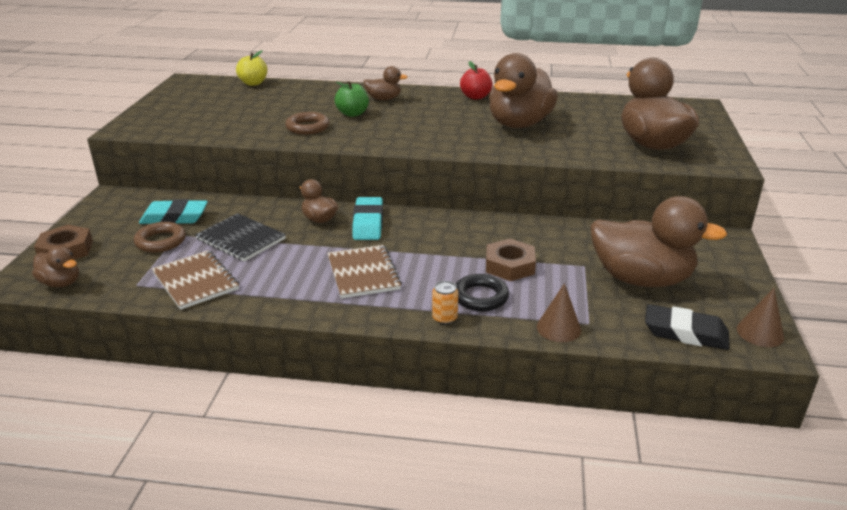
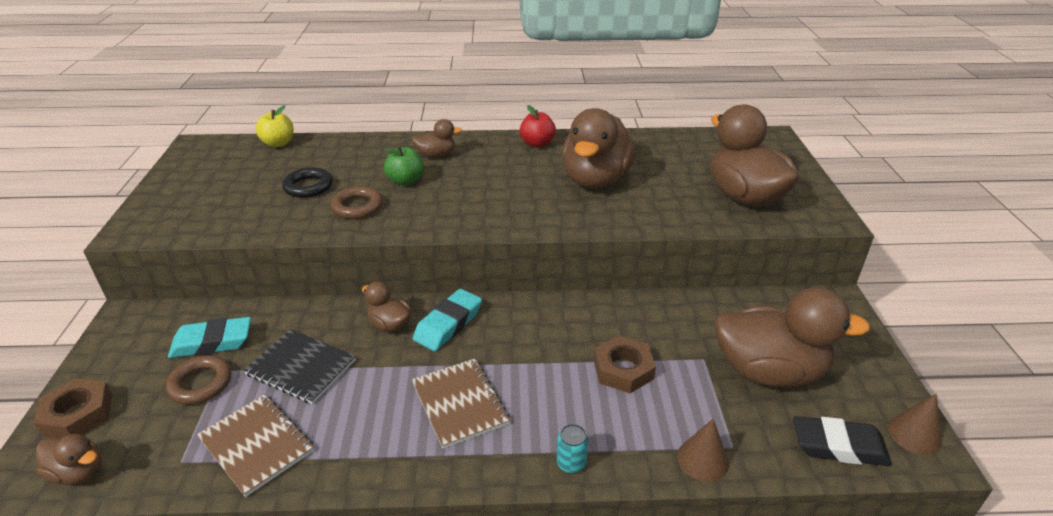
camera: 10 degrees left, 5 degrees up
turquoise eraser [352,197,383,240] -> turquoise eraser turned 45 degrees clockwise [413,289,482,351]
orange can [432,281,458,325] -> turquoise can [557,424,589,473]
black ring [456,274,509,311] -> black ring moved to [282,167,333,198]

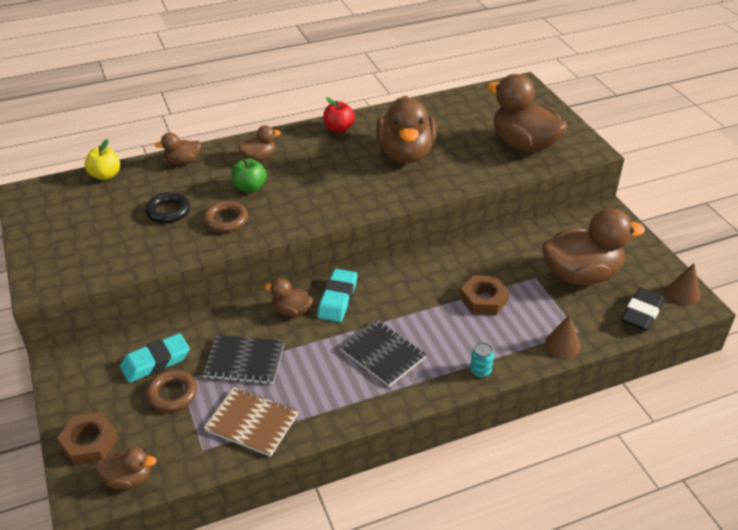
camera: 20 degrees left, 5 degrees up
brown notebook [412,358,510,449] -> black notebook [339,319,427,387]
black eraser [793,416,892,466] -> black eraser turned 45 degrees counterclockwise [621,288,665,331]
none -> brown duck [154,133,201,165]

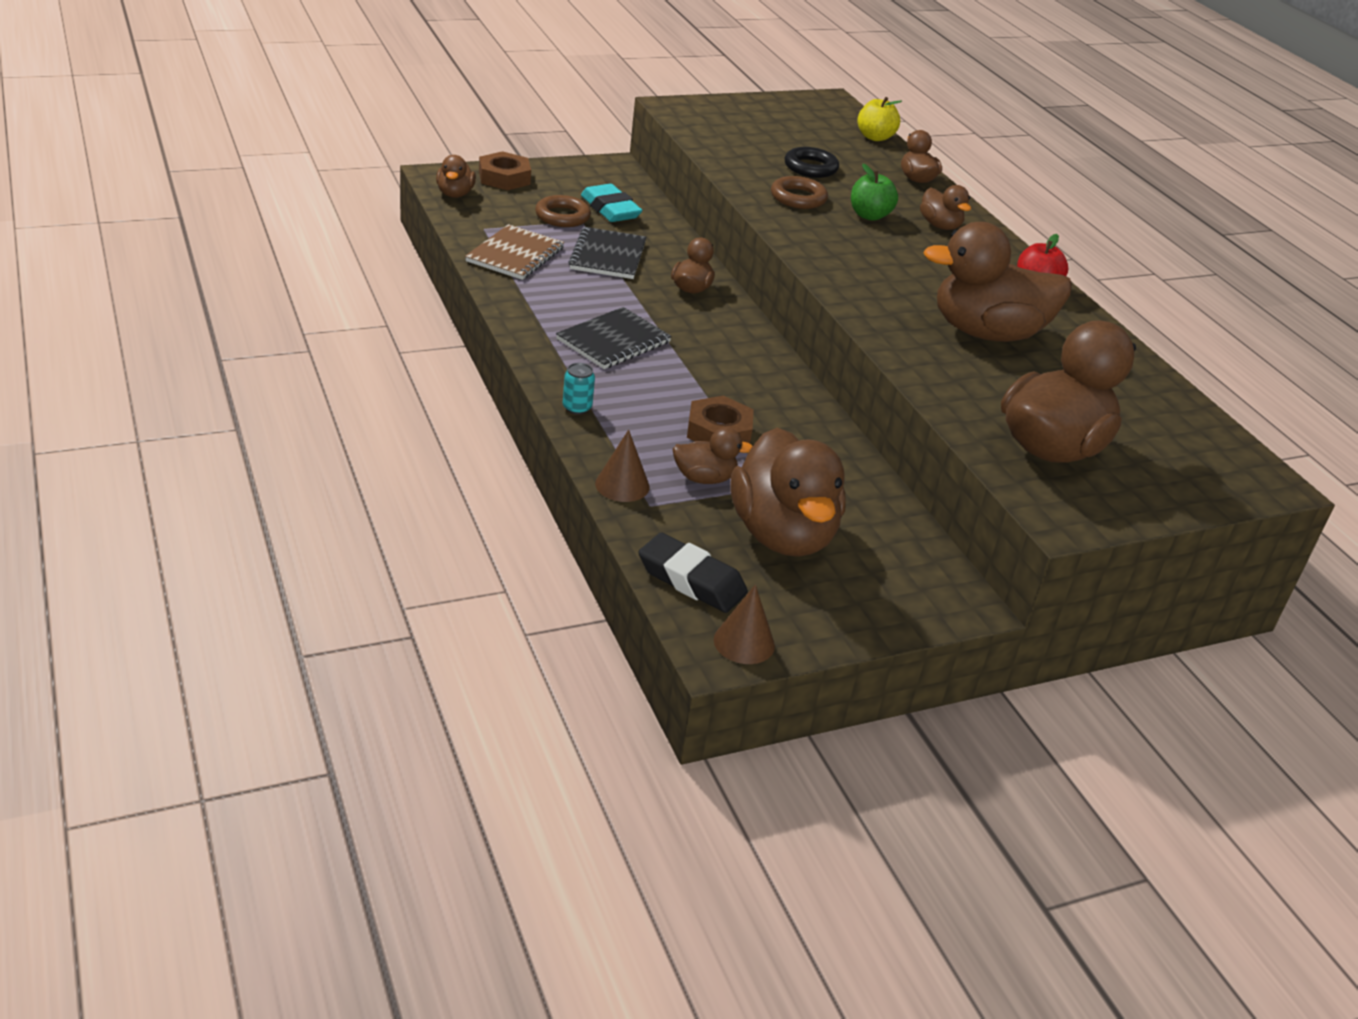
camera: 85 degrees right, 5 degrees down
turquoise eraser [317,269,357,322] -> none
none -> brown duck [672,427,752,484]

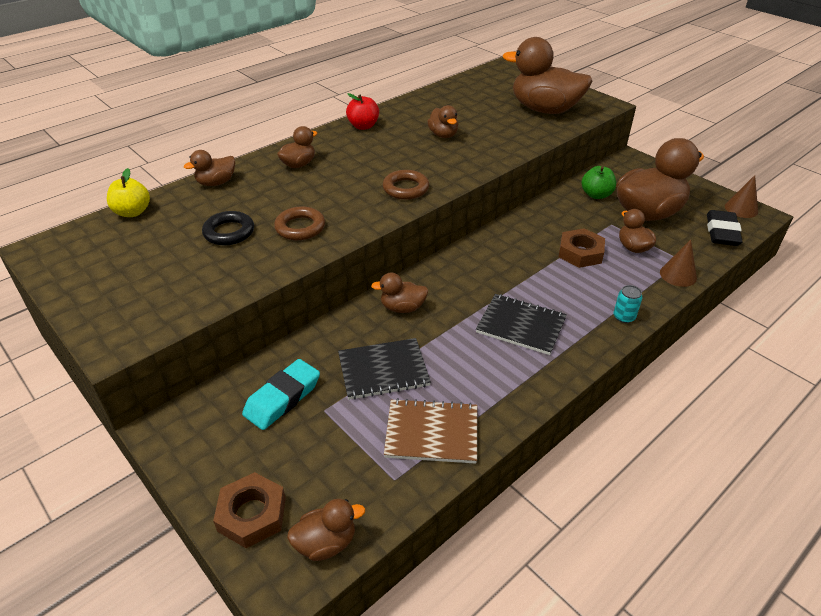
camera: 105 degrees left, 5 degrees up
brown ring [535,195,591,227] -> brown ring moved to [383,170,429,200]
green apple [851,164,898,221] -> green apple moved to [582,166,616,199]
brown duck [924,222,1072,342] -> brown duck [427,105,458,138], size x0.48

